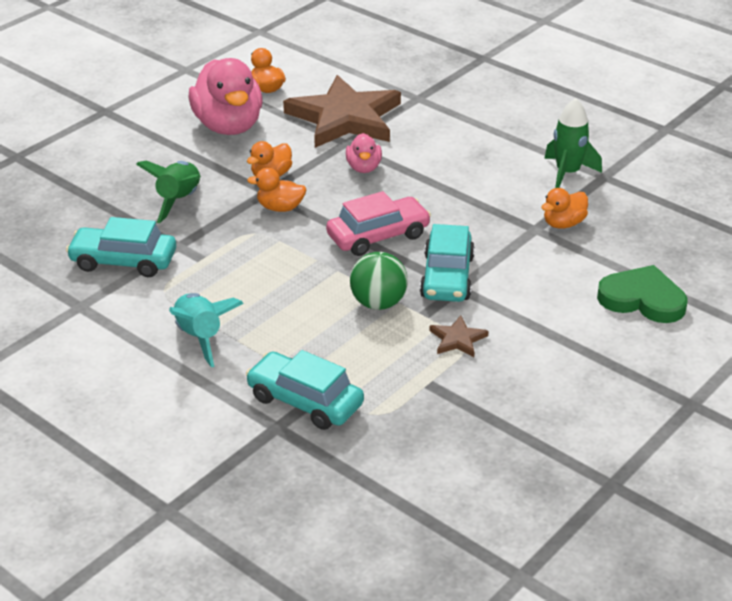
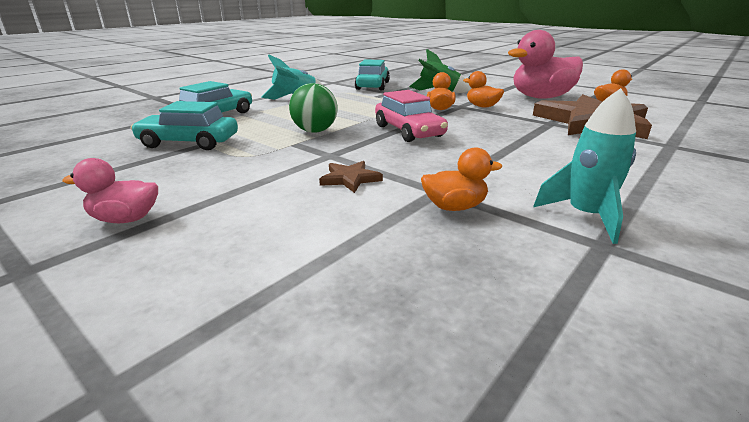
camera: 90 degrees right, 10 degrees down
pink duck [346,133,382,173] -> pink duck moved to [62,158,158,223]
turquoise car [420,224,475,302] -> turquoise car moved to [131,101,238,150]
brown star [429,315,489,357] -> brown star moved to [319,161,383,193]
orange duck [541,188,588,229] -> orange duck turned 120 degrees clockwise [421,147,502,211]
green rocket [544,98,602,188] -> turquoise rocket [533,88,636,244]
green heart [597,265,687,323] -> none

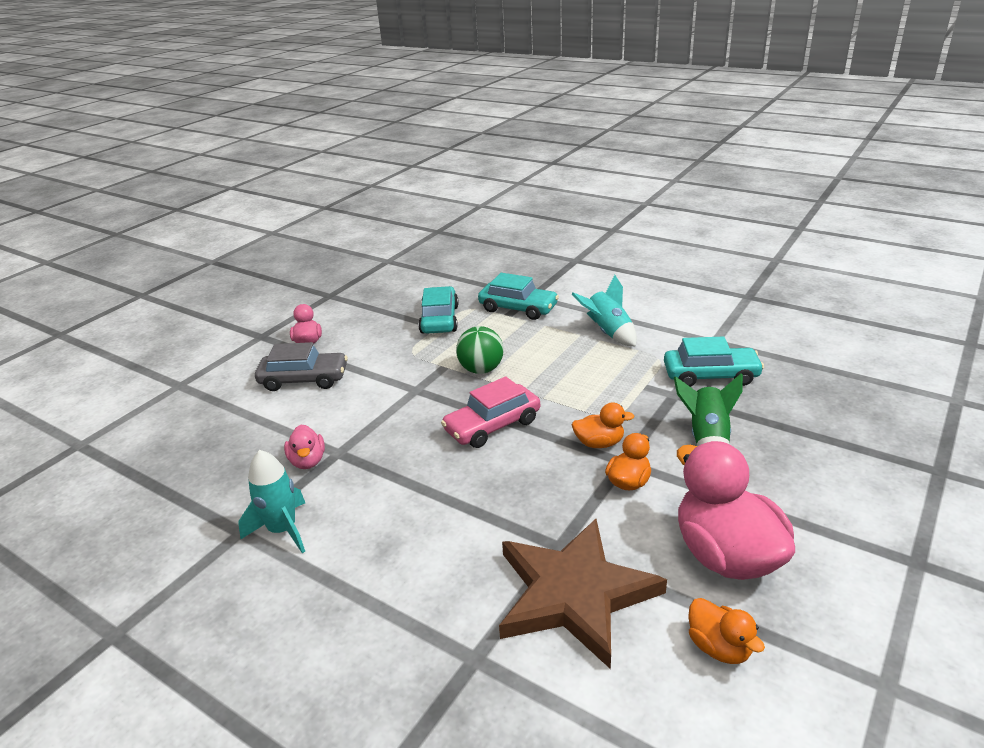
camera: 85 degrees right, 5 degrees up
brown star [319,161,383,193] -> none
orange duck [421,147,502,211] -> pink duck [284,425,325,469]
none -> grey car [255,342,348,391]

